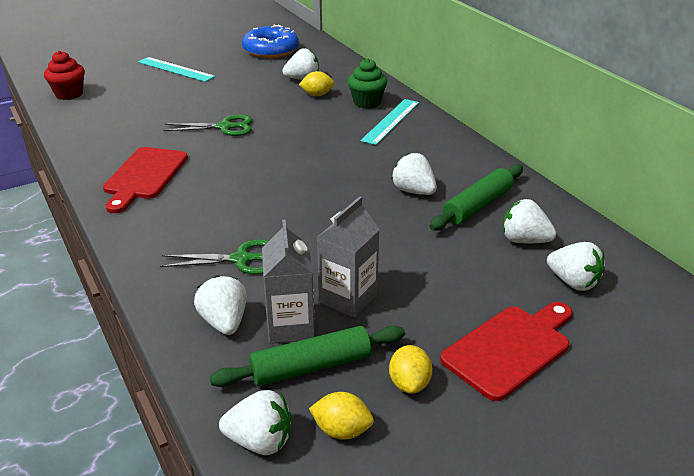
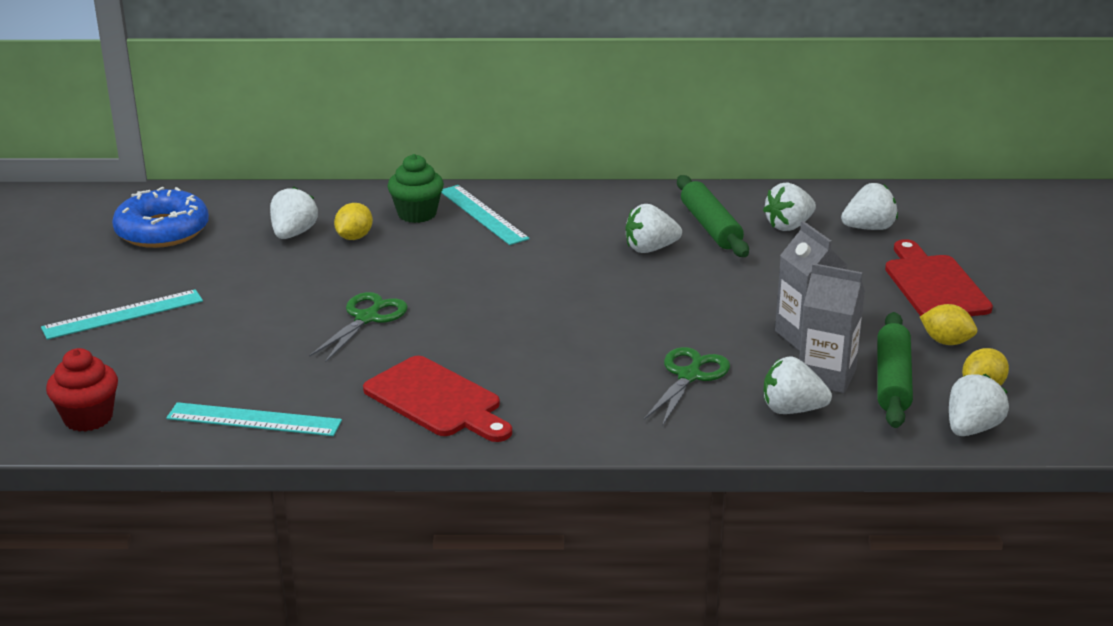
camera: 60 degrees left, 5 degrees down
none -> turquoise ruler [166,402,342,436]

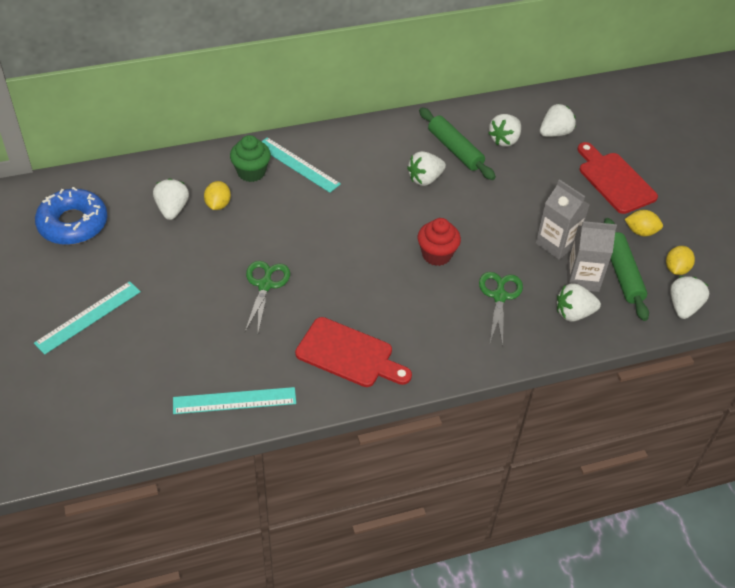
camera: 20 degrees left, 20 degrees up
red cupcake [46,348,118,432] -> red cupcake moved to [418,218,461,266]

